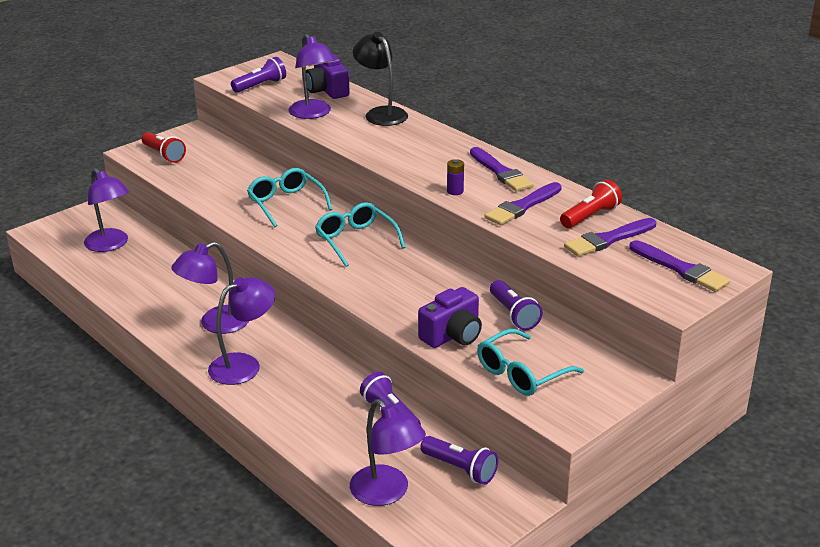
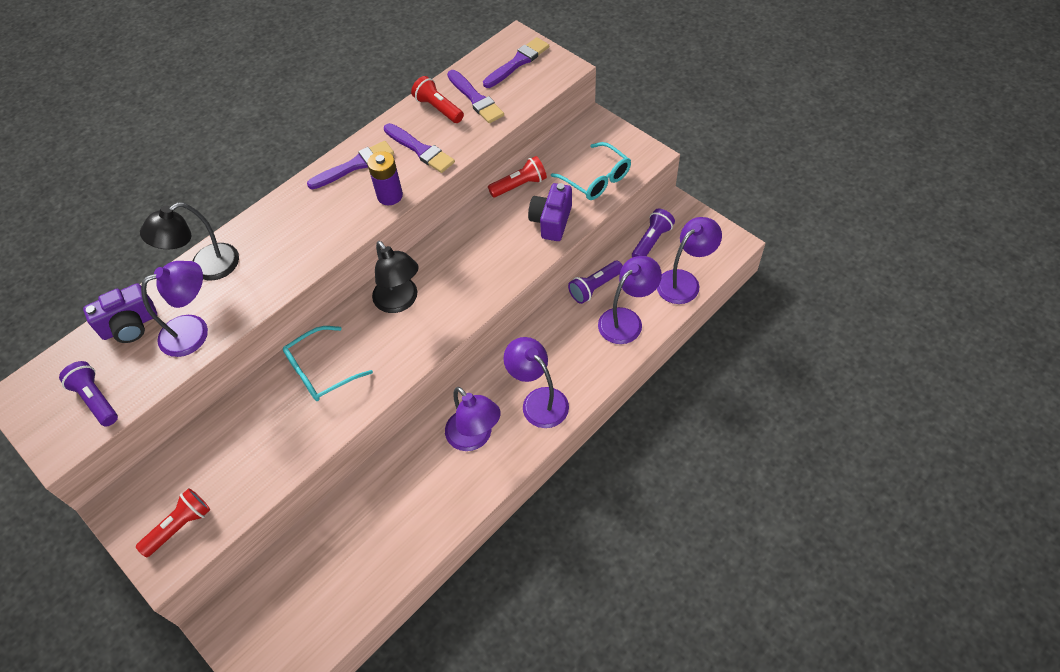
camera: 90 degrees left, 25 degrees up
purple lamp [84,168,129,252] -> purple lamp moved to [598,256,662,344]
turquoise glasses [315,202,406,267] -> black lamp [372,241,419,313]
purple camera [418,287,482,348] -> purple camera turned 120 degrees counterclockwise [528,183,572,241]
purple battery [447,159,464,195] -> purple battery [367,151,403,205], size x1.66
purple flashlight [490,280,542,330] -> red flashlight [488,156,547,198]

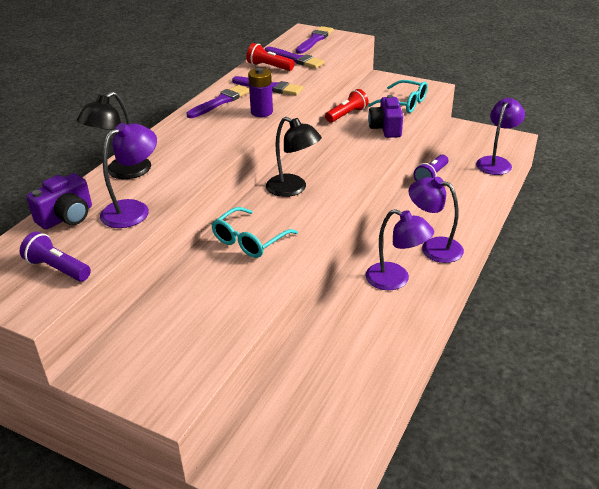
camera: 20 degrees left, 20 degrees down
red flashlight [136,488,210,557] -> none
purple lamp [598,256,662,344] -> none
purple flashlight [632,209,675,258] -> none

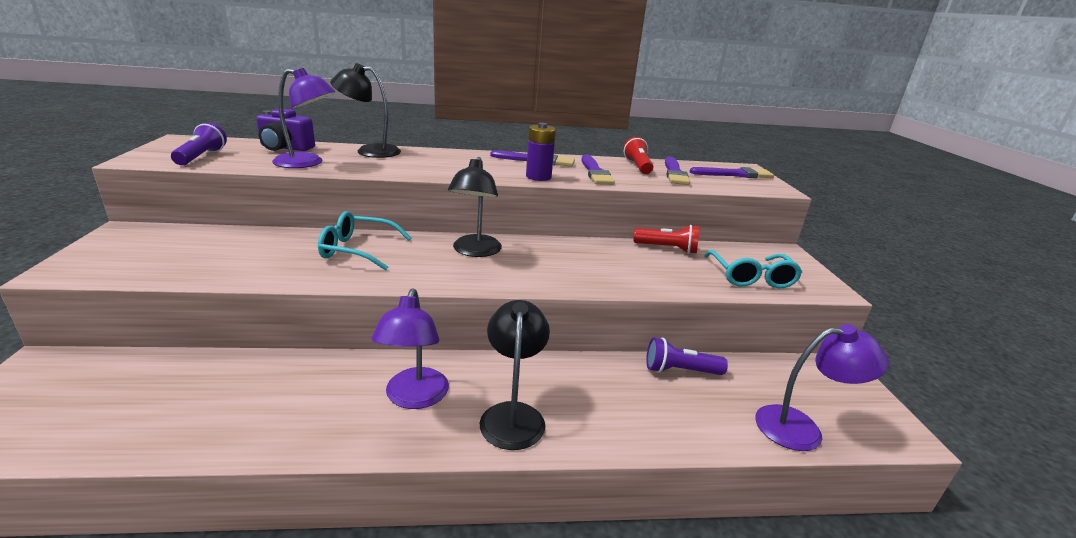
camera: 55 degrees right, 10 degrees down
purple camera [368,95,403,138] -> none
purple lamp [409,177,464,263] -> black lamp [480,300,550,450]

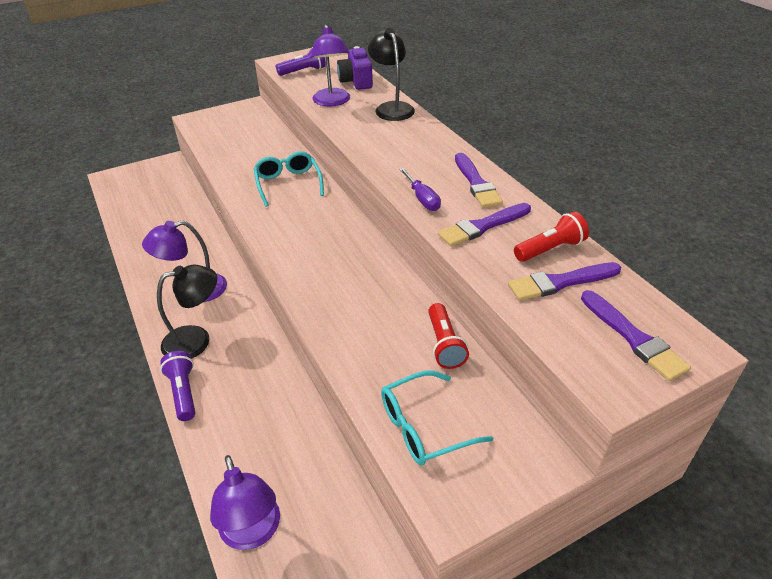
camera: 70 degrees right, 15 degrees up
black lamp [448,157,502,257] -> none
purple battery [526,123,556,181] -> purple screwdriver [399,168,441,211]
purple flashlight [646,337,728,375] -> purple flashlight moved to [160,351,195,421]

